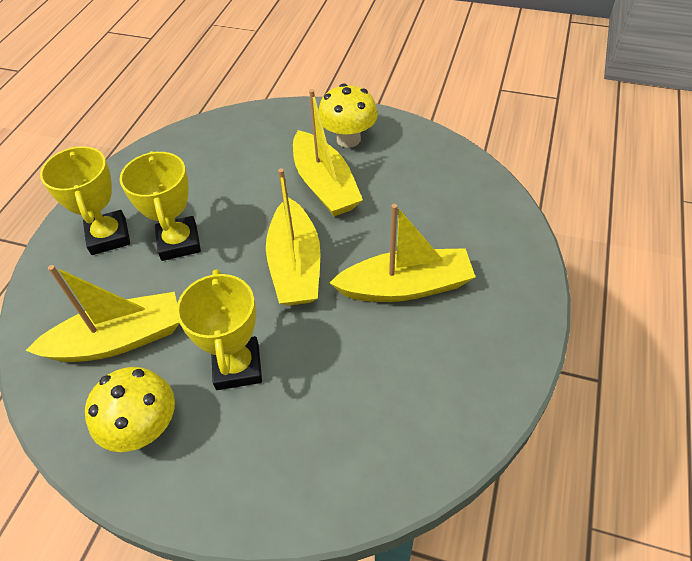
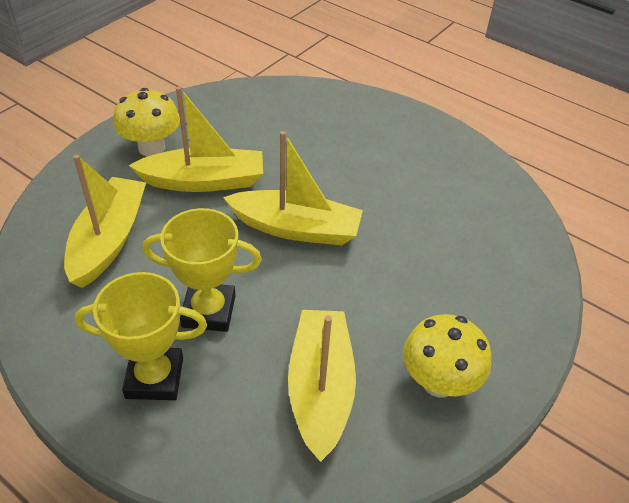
camera: 75 degrees left, 5 degrees down
yellow trophy [176,269,262,390] -> none
yellow boat [330,204,475,302] -> yellow boat moved to [64,154,146,288]

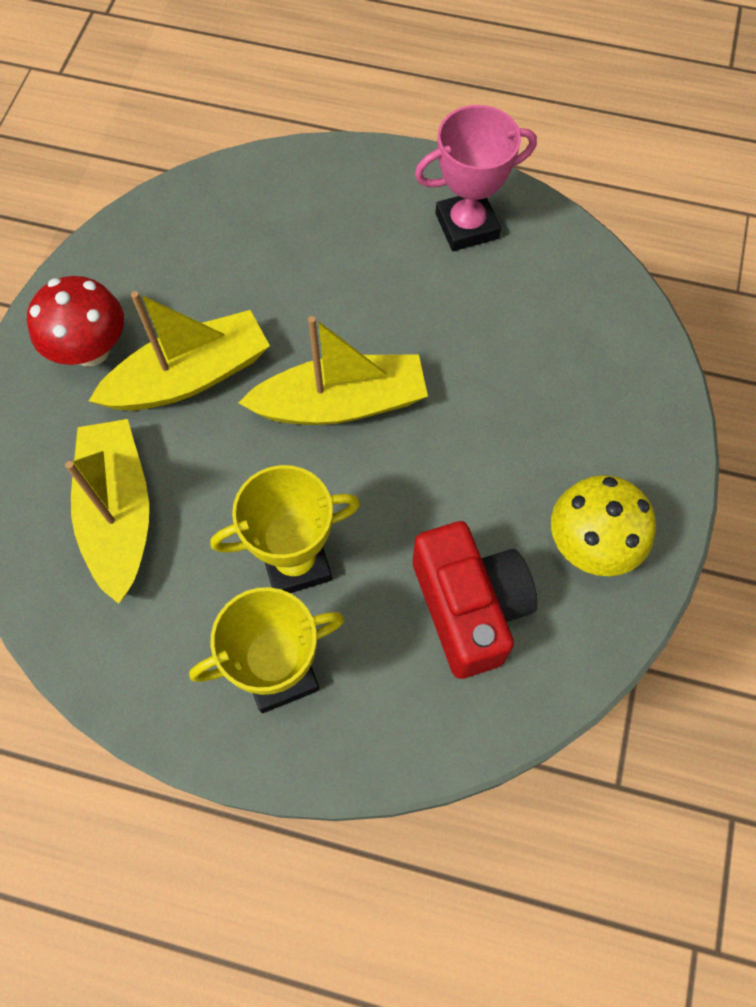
camera: 20 degrees left, 20 degrees up
yellow mushroom [114,88,180,157] -> red mushroom [27,276,124,366]
yellow boat [288,310,356,462] -> red camera [413,521,537,679]
none -> pink trophy [415,105,537,251]

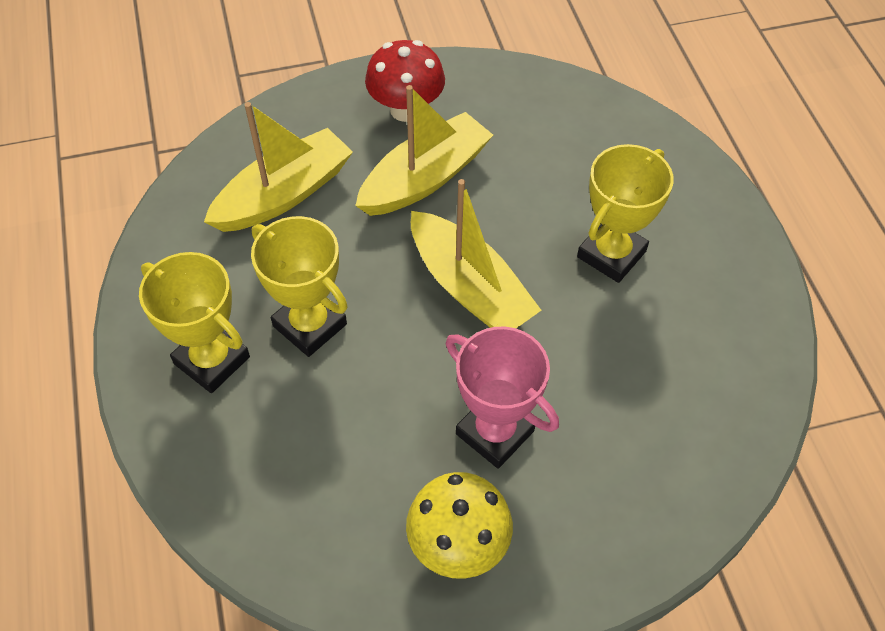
camera: 60 degrees right, 10 degrees down
yellow boat [89,291,270,411] -> yellow boat turned 75 degrees counterclockwise [355,85,493,216]
red camera [413,521,537,679] -> none
pink trophy [415,105,537,251] -> pink trophy moved to [446,326,559,469]
none -> yellow trophy [577,144,674,283]

